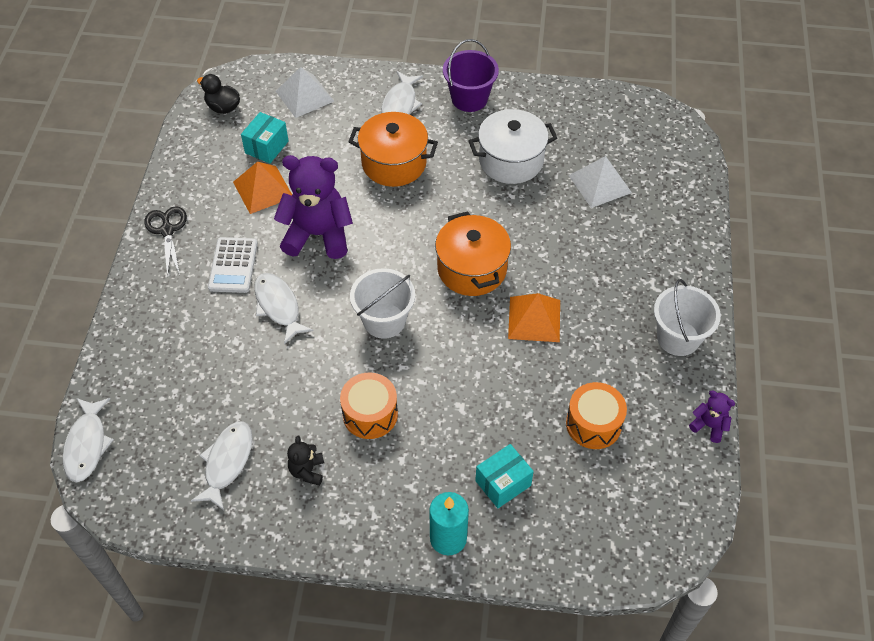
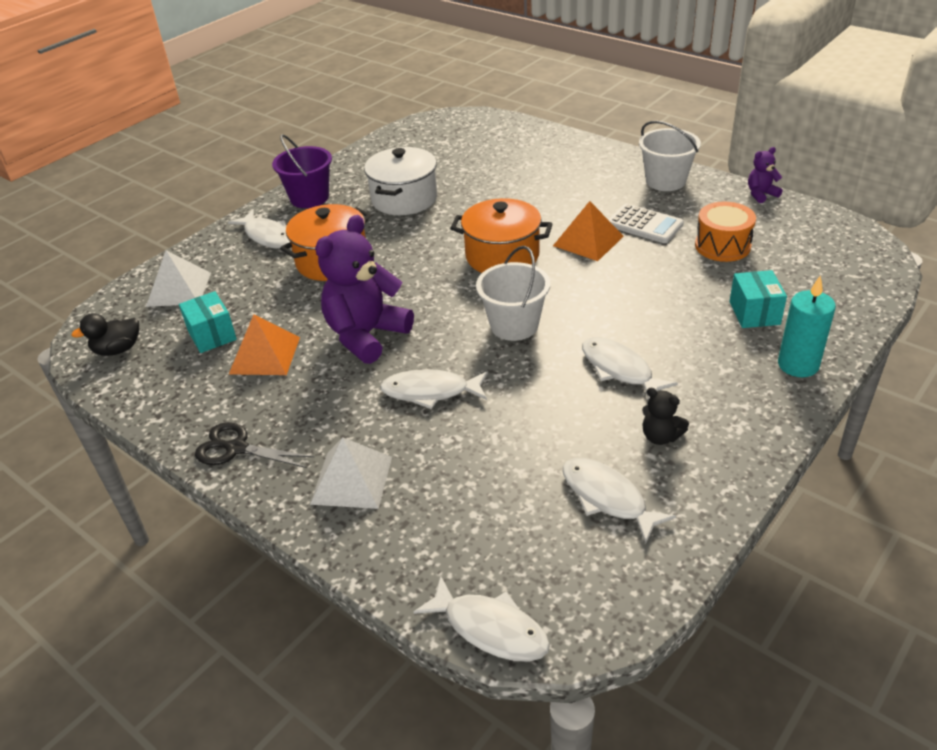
camera: 55 degrees left, 15 degrees down
white calculator [208,237,258,293] -> white calculator moved to [608,204,684,243]
orange drum [340,373,398,439] -> white fish [582,337,678,400]
white pyramid [569,156,632,208] -> white pyramid moved to [310,437,392,509]

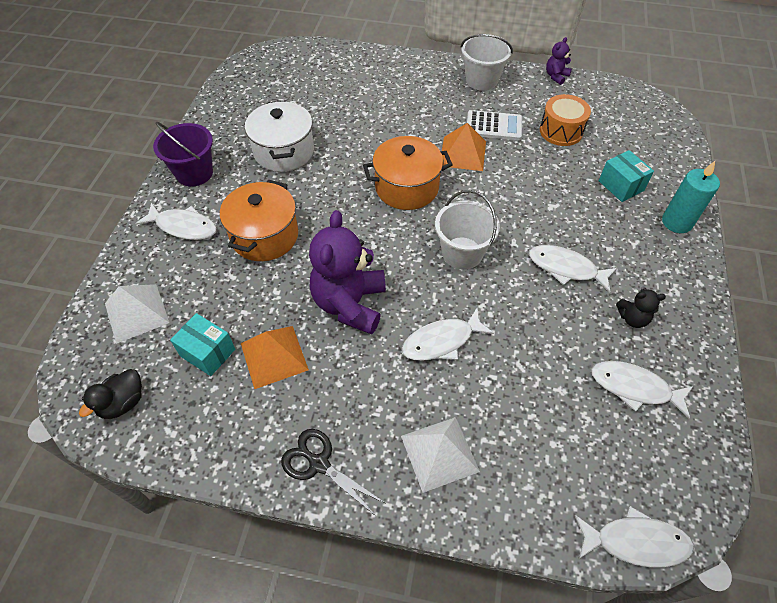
camera: 30 degrees left, 15 degrees up
black scissors [195,422,314,468] -> black scissors turned 45 degrees clockwise [281,429,385,517]

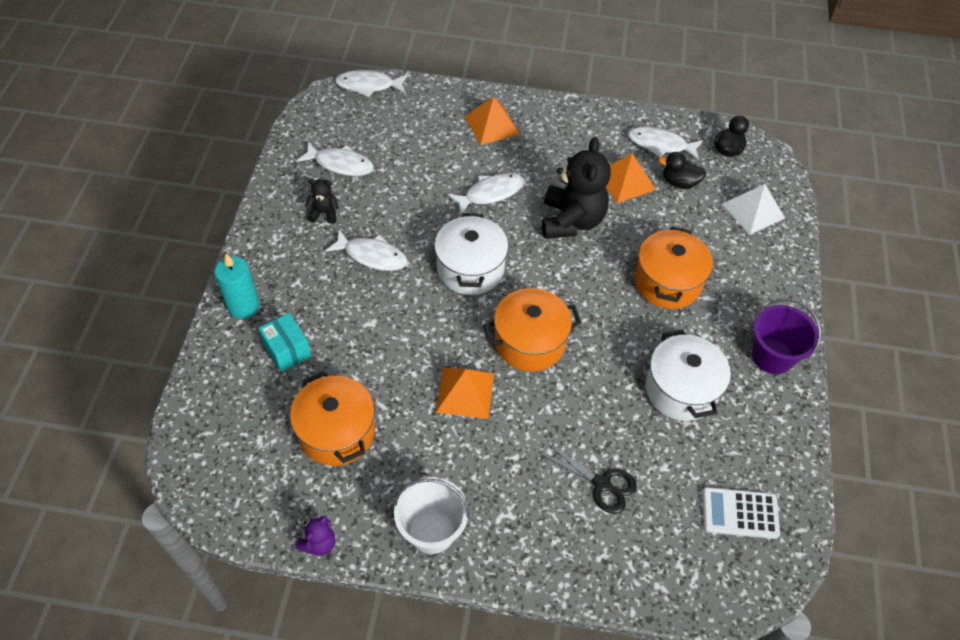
camera: 175 degrees right, 0 degrees up
white fish [135,203,217,240] -> white fish moved to [628,126,703,160]
turquoise box [170,313,235,376] -> black duck [658,152,706,189]
black scissors [281,429,385,517] -> black scissors moved to [539,442,637,514]
purple teddy bear [309,210,386,335] -> black teddy bear [542,137,611,239]
white pyramid [401,417,480,493] -> orange pyramid [464,97,520,145]
white bucket [435,190,500,270] -> white pot [434,213,509,295]
white calculator [467,110,522,140] -> white calculator moved to [702,487,780,539]
orange drum [540,94,591,146] -> orange pot [290,371,375,466]

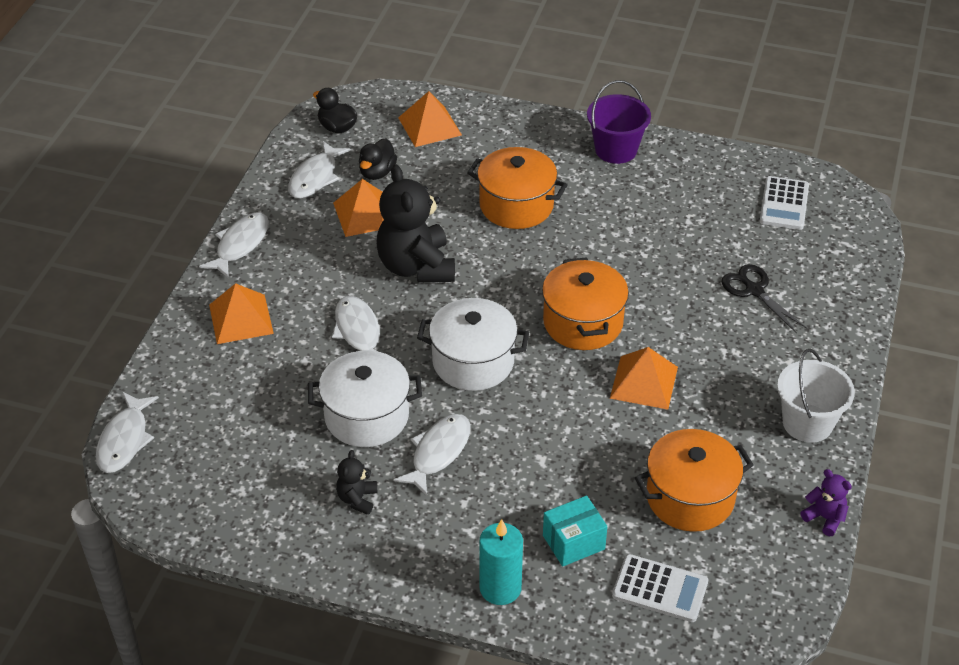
camera: 80 degrees left, 10 degrees down
white fish [297,142,374,176] -> white fish moved to [199,212,269,278]
black scissors [539,442,637,514] -> black scissors turned 75 degrees counterclockwise [722,264,807,334]
black teddy bear [542,137,611,239] -> black teddy bear turned 120 degrees counterclockwise [376,165,455,282]
white pot [645,329,731,421] -> white pot moved to [308,351,422,447]
white pyramid [722,184,785,235] -> orange pyramid [398,91,462,147]
none -> white calculator [612,554,708,622]

